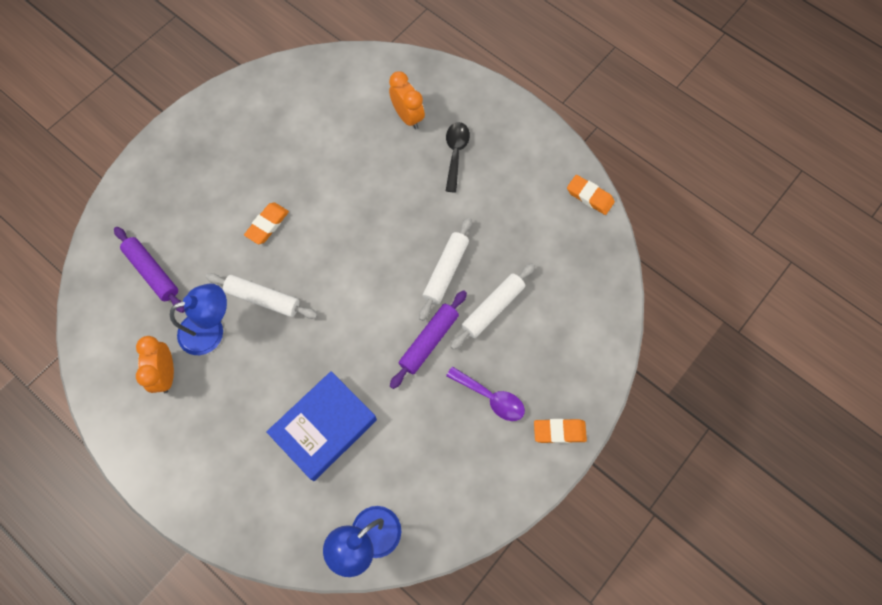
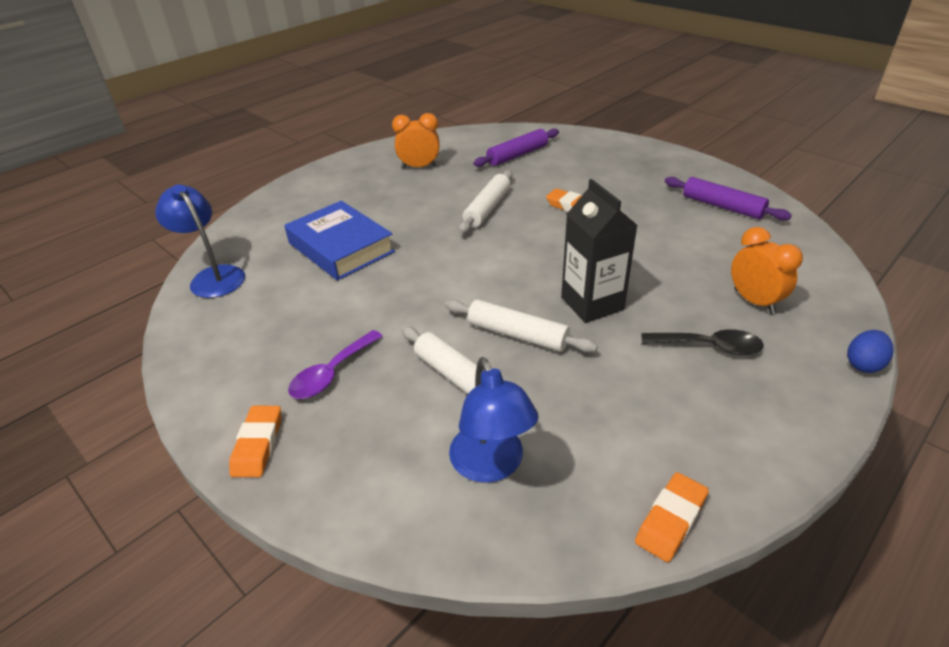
camera: 95 degrees right, 30 degrees down
blue lamp [170,283,227,355] -> blue lamp moved to [449,357,539,483]
orange clock [389,71,425,130] -> orange clock turned 90 degrees counterclockwise [731,227,803,314]
purple rolling pin [390,290,467,389] -> purple rolling pin moved to [665,177,792,221]
none -> black carton [561,179,638,323]
none -> blue egg [847,330,894,373]

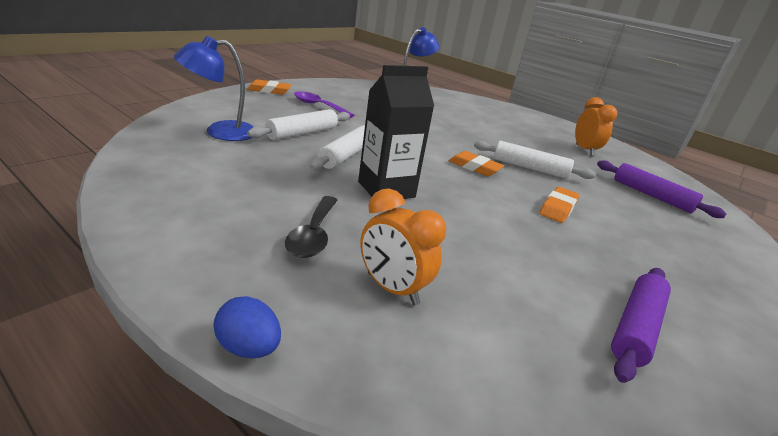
camera: 80 degrees right, 10 degrees down
blue book [284,201,395,280] -> none
orange eraser [635,472,709,562] -> orange eraser moved to [449,151,504,176]
orange clock [731,227,803,314] -> orange clock turned 75 degrees clockwise [360,189,446,305]

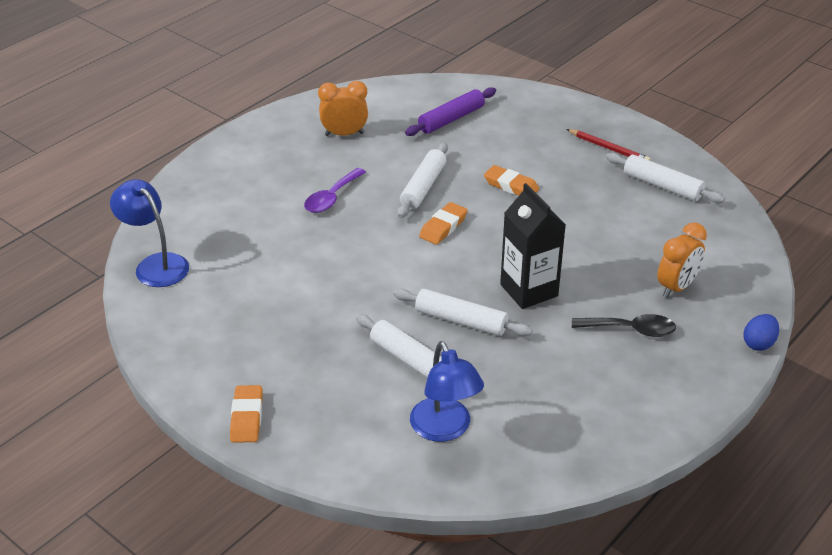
camera: 85 degrees left, 10 degrees up
purple spoon [294,91,354,118] -> purple spoon moved to [304,168,366,213]
purple rolling pin [611,268,671,383] -> white rolling pin [606,153,725,203]
none -> red pencil [566,129,651,161]

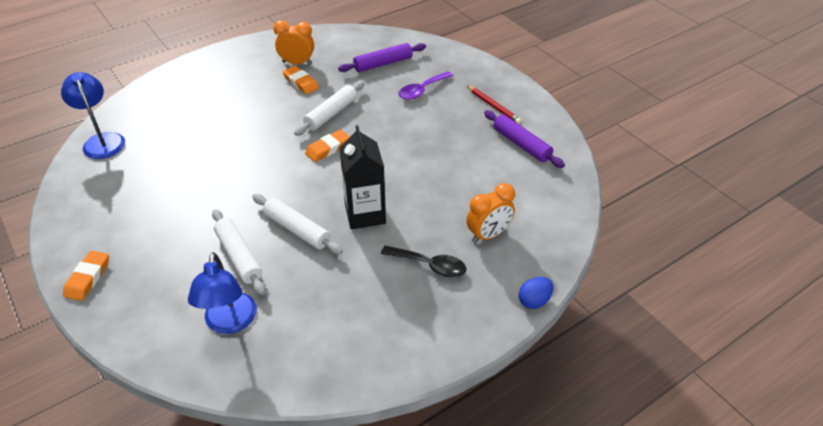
camera: 15 degrees right, 5 degrees up
purple spoon [304,168,366,213] -> purple spoon moved to [398,71,453,100]
orange eraser [484,165,539,195] -> orange eraser moved to [282,66,319,94]
white rolling pin [606,153,725,203] -> purple rolling pin [484,110,565,168]

